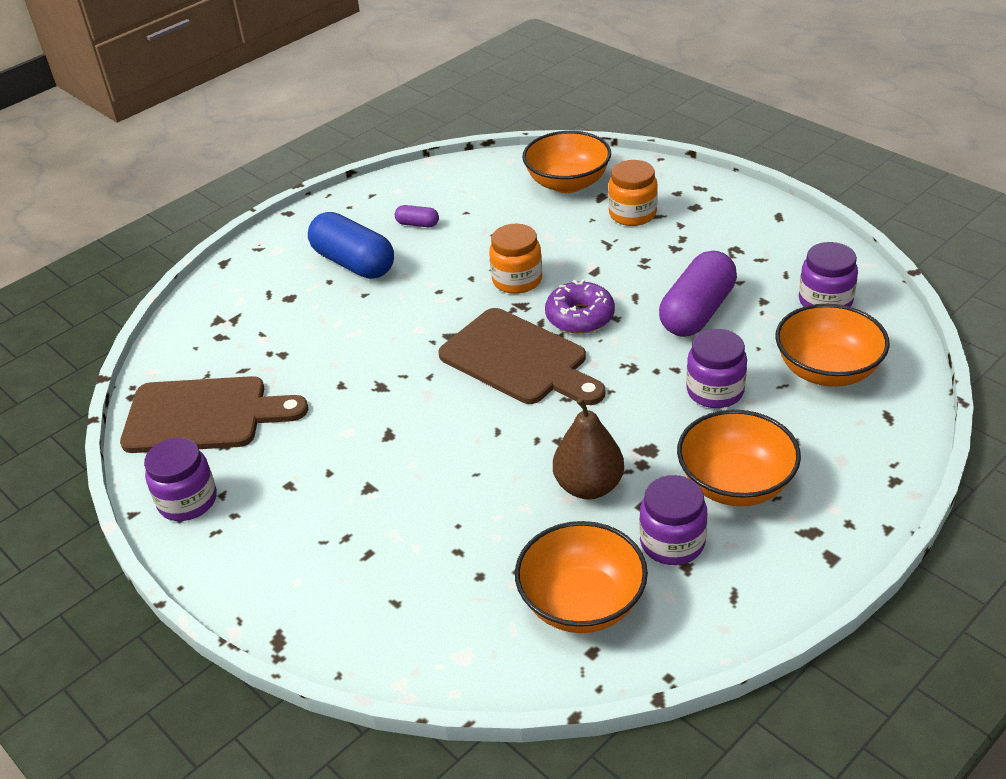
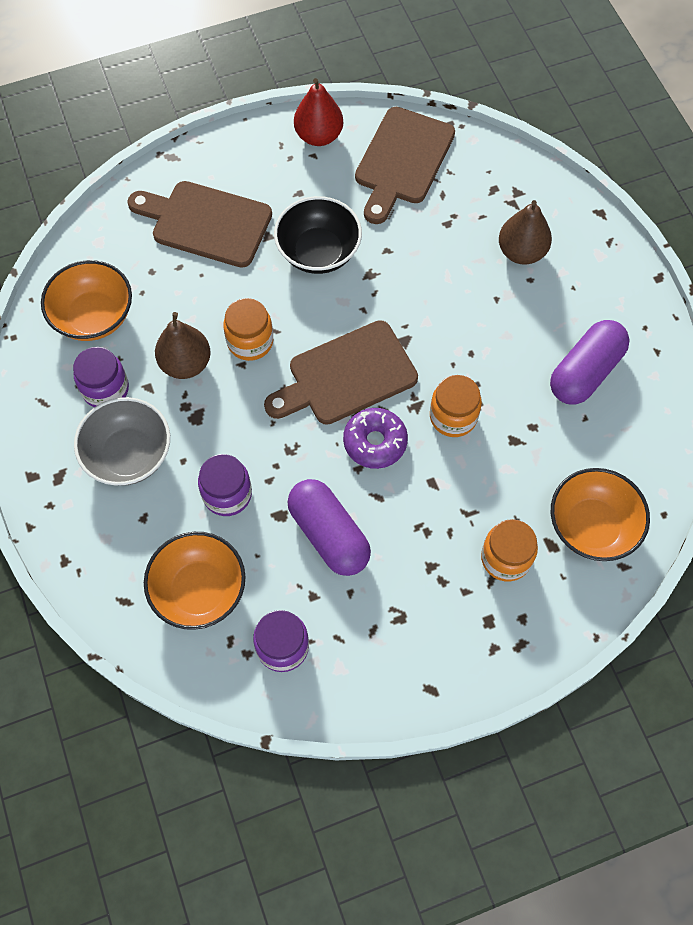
camera: 110 degrees right, 25 degrees up
purple jar [144,438,217,521] -> red pear [294,78,343,146]
blue capsule [308,212,394,279] -> none
purple capsule [395,205,439,227] -> purple capsule [550,320,630,405], size x2.22
orange bowl [677,410,801,506] -> grey bowl [74,397,170,486]
none -> brown cutting board [127,181,272,268]
none -> orange jar [223,298,273,361]
none -> black bowl [274,196,362,274]
none -> brown pear [499,200,552,265]

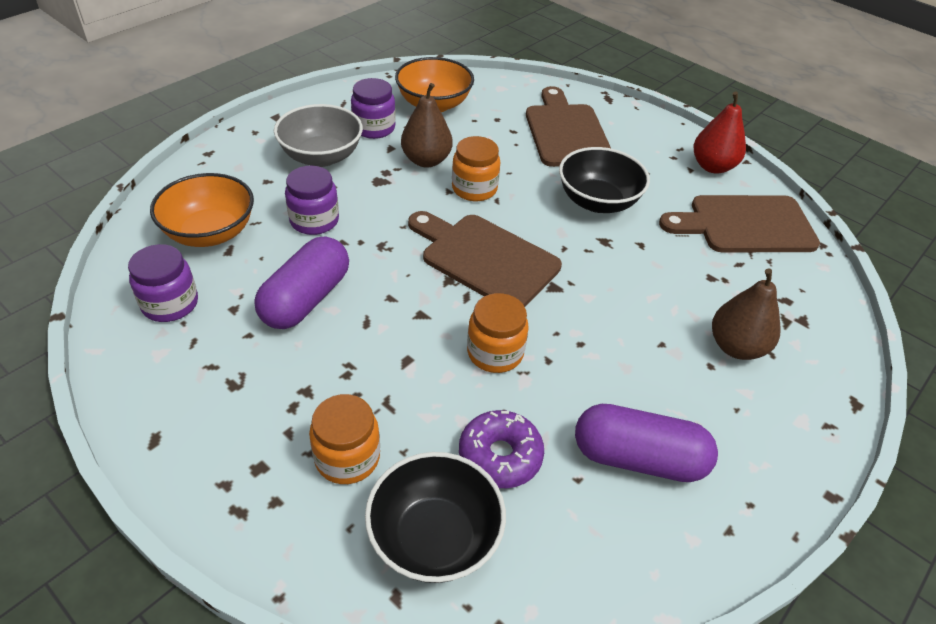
camera: 60 degrees right, 20 degrees down
purple donut [343,408,408,469] -> purple donut moved to [459,410,544,488]
orange bowl [551,468,650,561] -> black bowl [365,452,506,583]

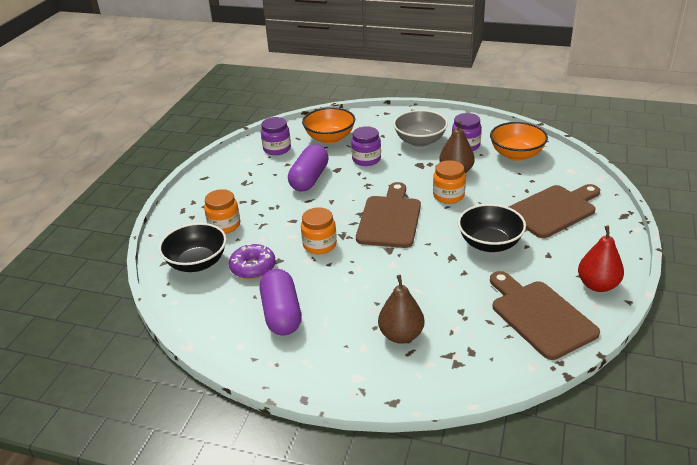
camera: 70 degrees right, 10 degrees down
purple capsule [254,237,349,329] -> purple capsule turned 75 degrees counterclockwise [288,144,329,191]

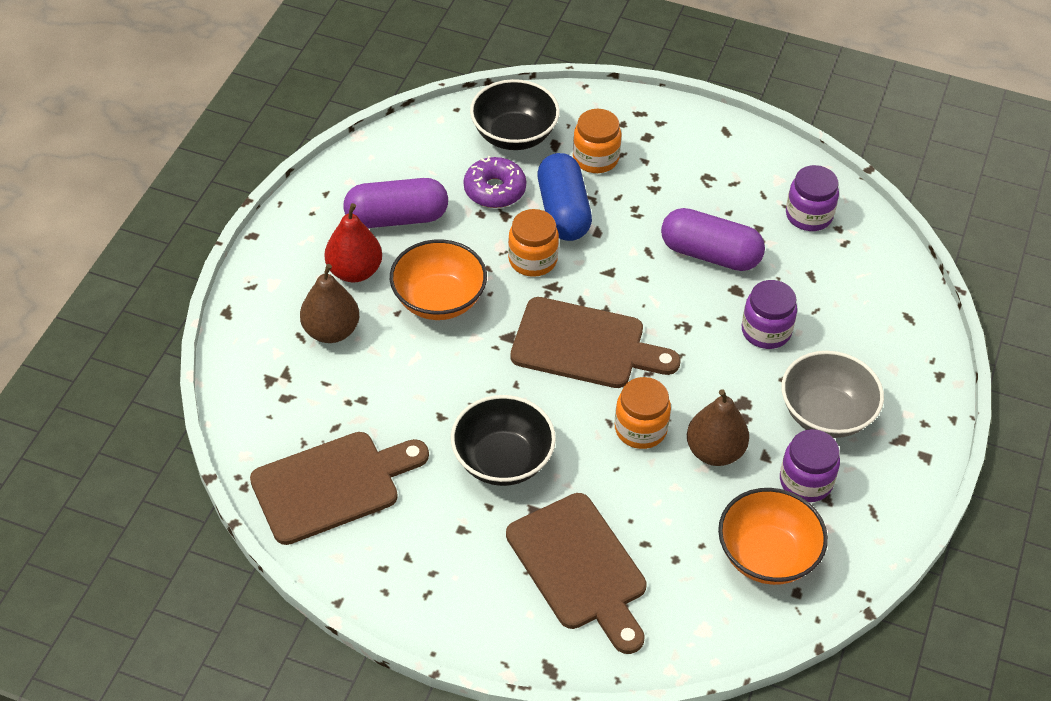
camera: 90 degrees right, 15 degrees up
orange bowl [302,107,355,144] -> orange bowl moved to [390,240,487,320]
red pear [578,226,624,292] -> red pear moved to [324,203,382,283]
none -> blue capsule [537,153,592,241]

